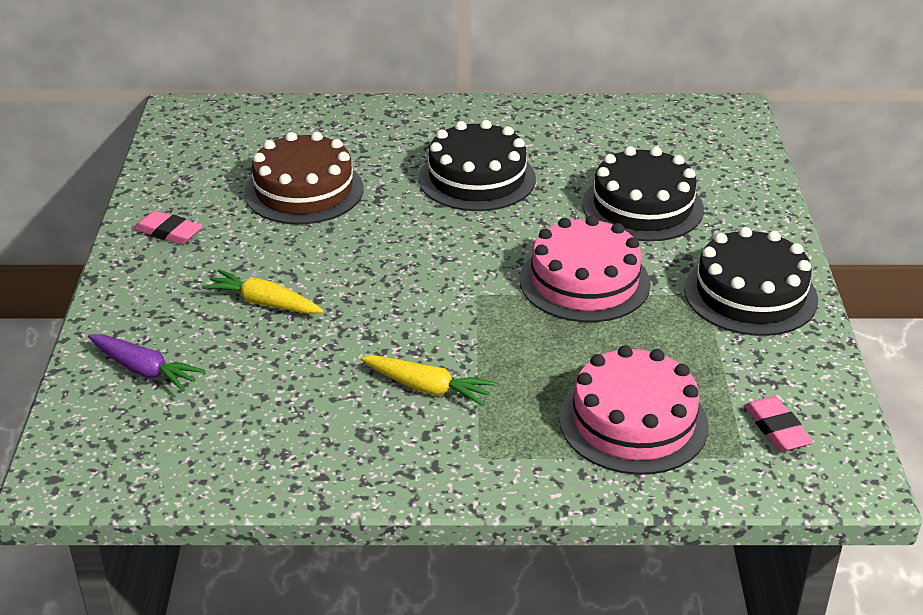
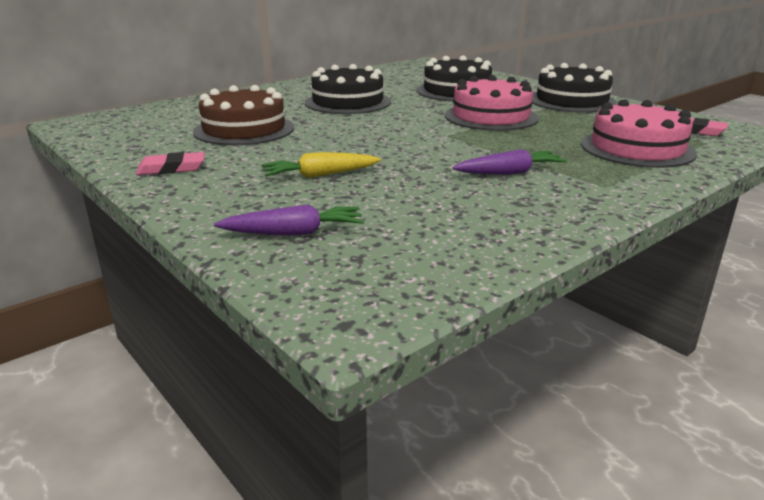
camera: 40 degrees left, 10 degrees down
yellow carrot [361,356,496,406] -> purple carrot [452,149,567,175]

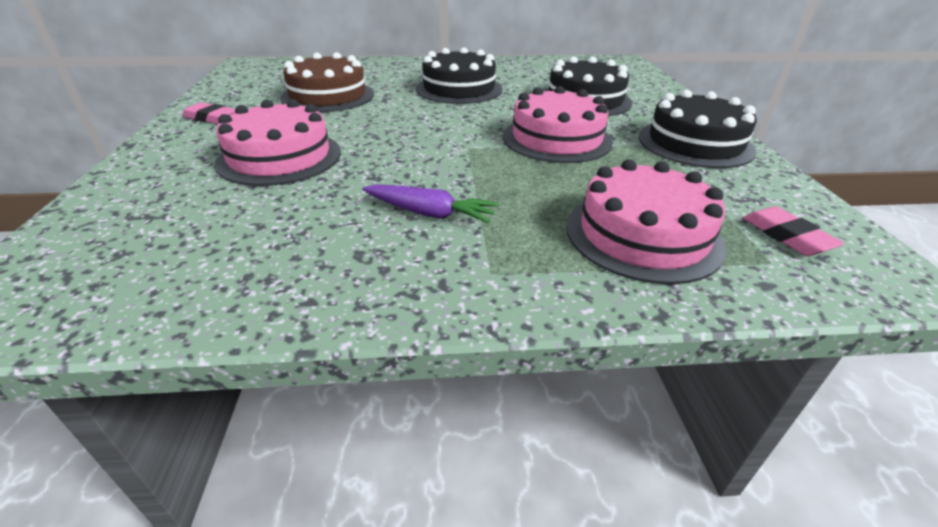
camera: 35 degrees right, 10 degrees up
purple carrot [214,204,364,236] -> none
yellow carrot [262,152,381,178] -> pink cake [215,99,341,186]

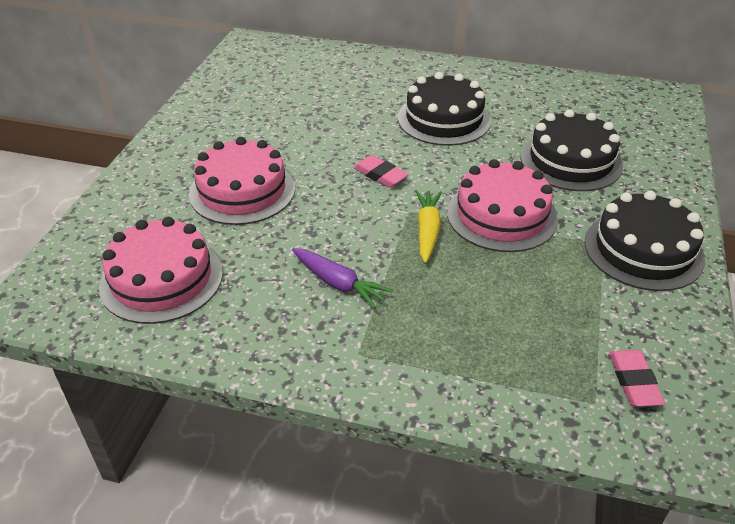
camera: 20 degrees right, 5 degrees up
pink eraser [182,102,235,124] -> pink eraser moved to [353,155,409,188]
brown cake [280,52,374,112] -> none
pink cake [566,160,726,284] -> pink cake moved to [99,217,223,324]
none -> yellow carrot [415,190,442,263]

